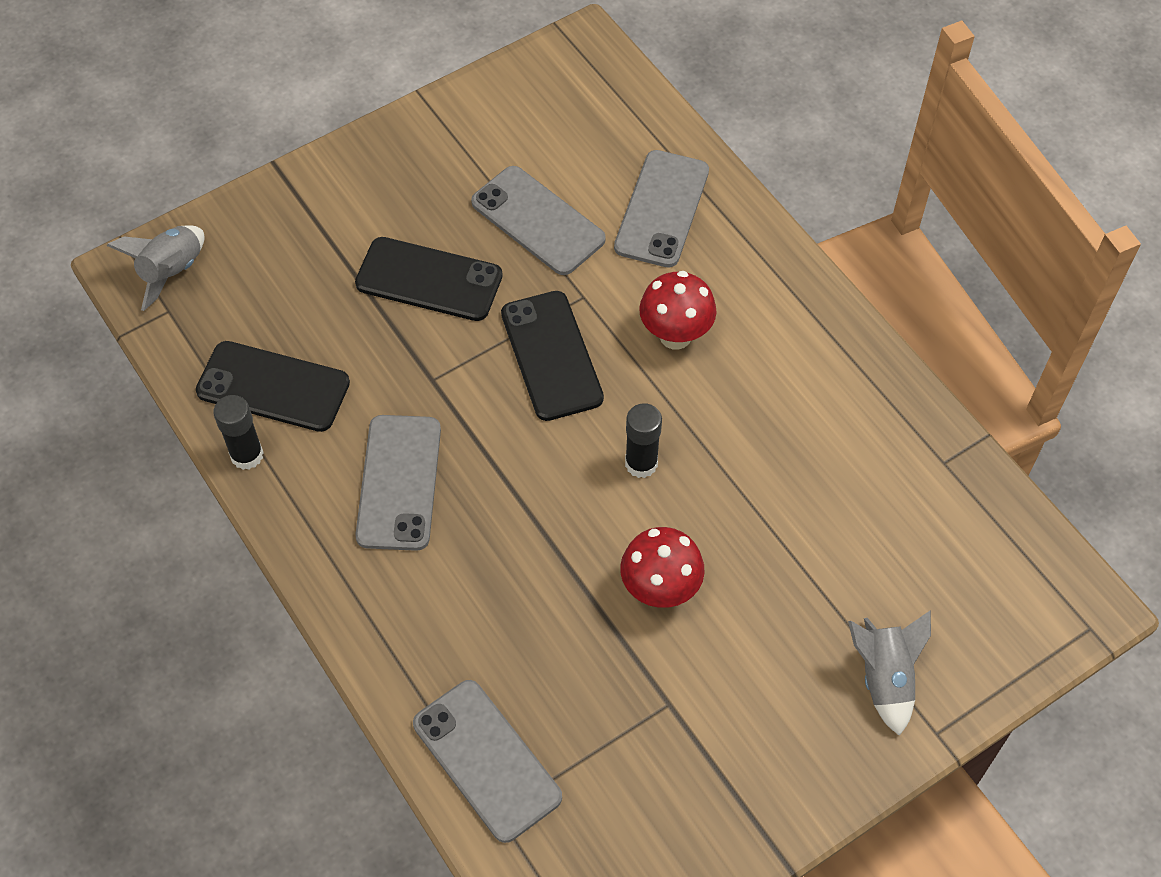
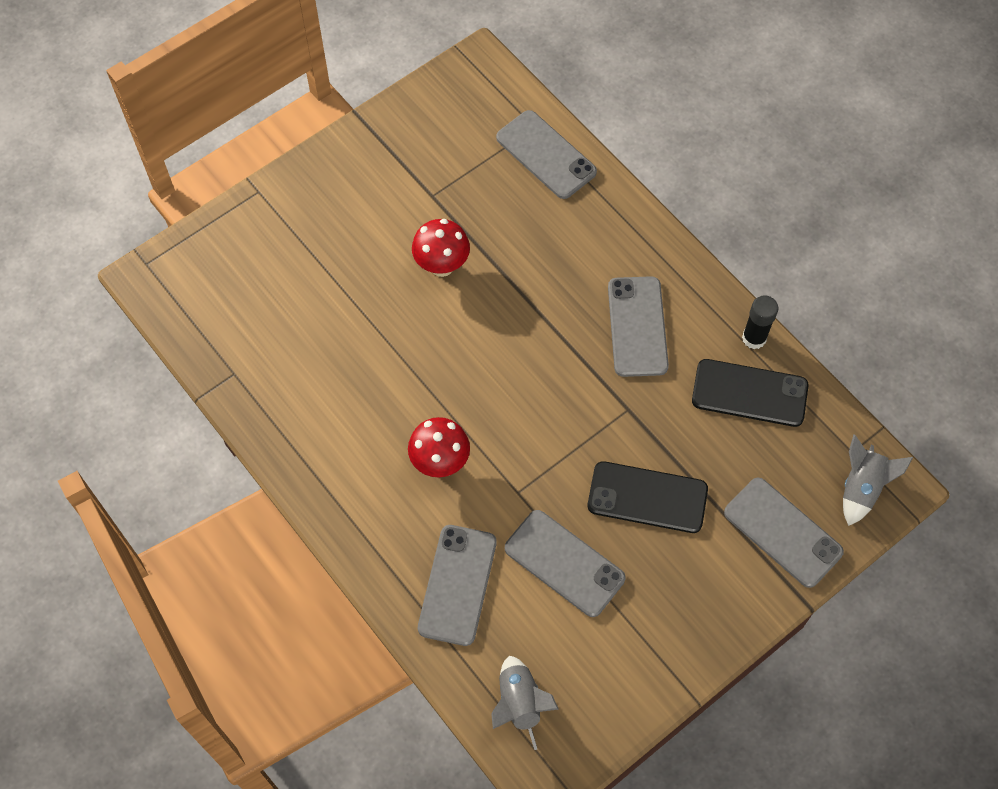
camera: 175 degrees right, 5 degrees up
black phone [501,291,604,421] -> none
black glue stick [625,403,662,478] -> none
grey rocket [848,610,931,736] -> grey rocket moved to [491,656,559,750]
none -> grey phone [724,478,844,588]

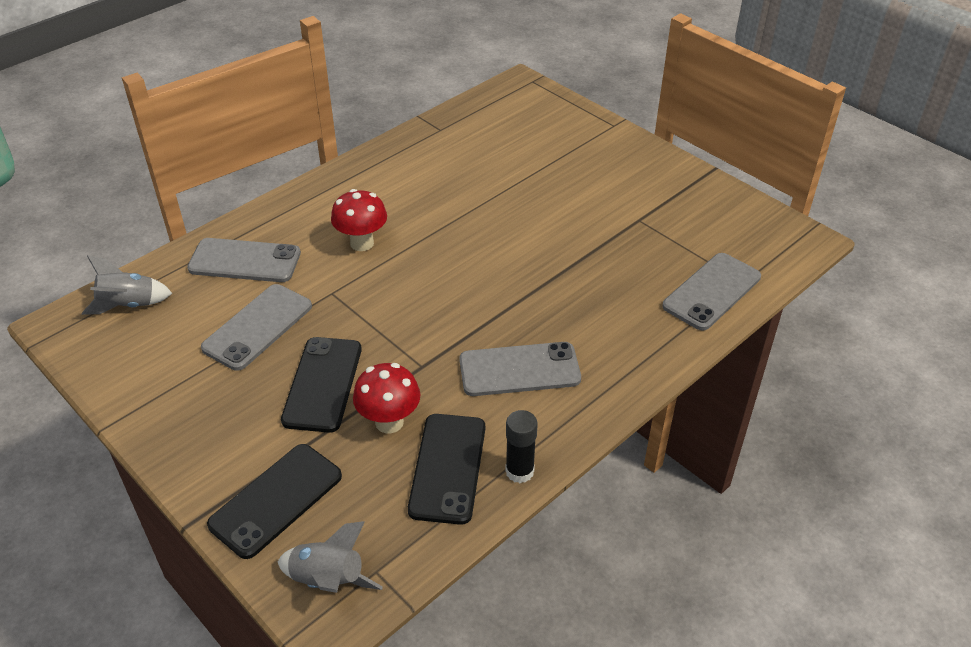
camera: 85 degrees right, 20 degrees down
red mushroom [412,219,470,277] -> red mushroom moved to [353,363,421,434]
grey phone [724,478,844,588] -> black phone [207,444,342,559]

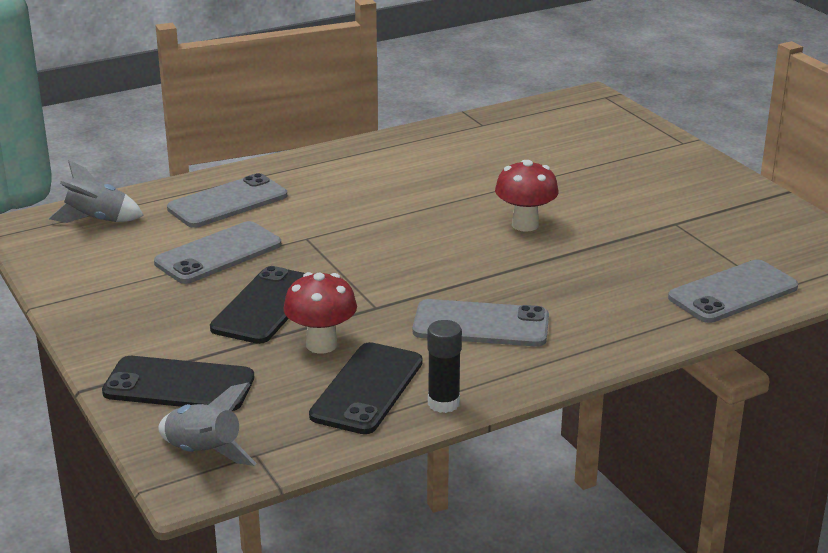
camera: 15 degrees right, 15 degrees down
grey phone [187,238,301,282] -> grey phone turned 60 degrees counterclockwise [167,173,287,228]
black phone [207,444,342,559] -> black phone turned 45 degrees clockwise [102,356,254,411]
red mushroom [331,189,387,251] -> red mushroom moved to [495,160,559,232]

